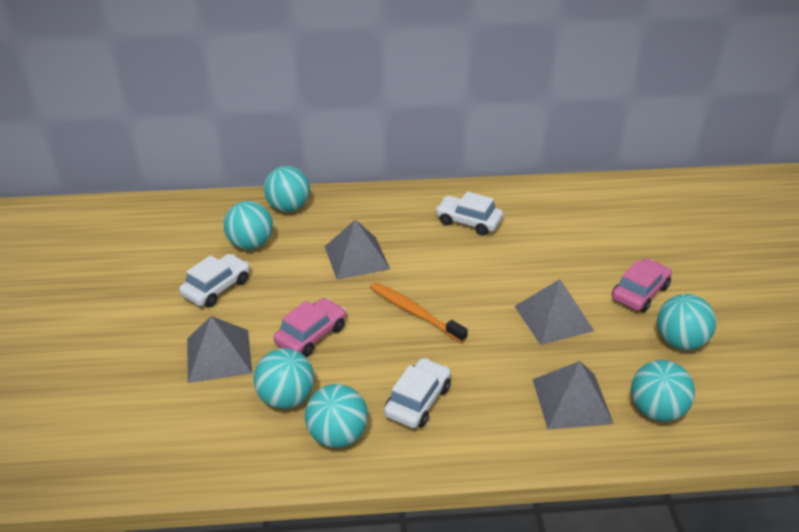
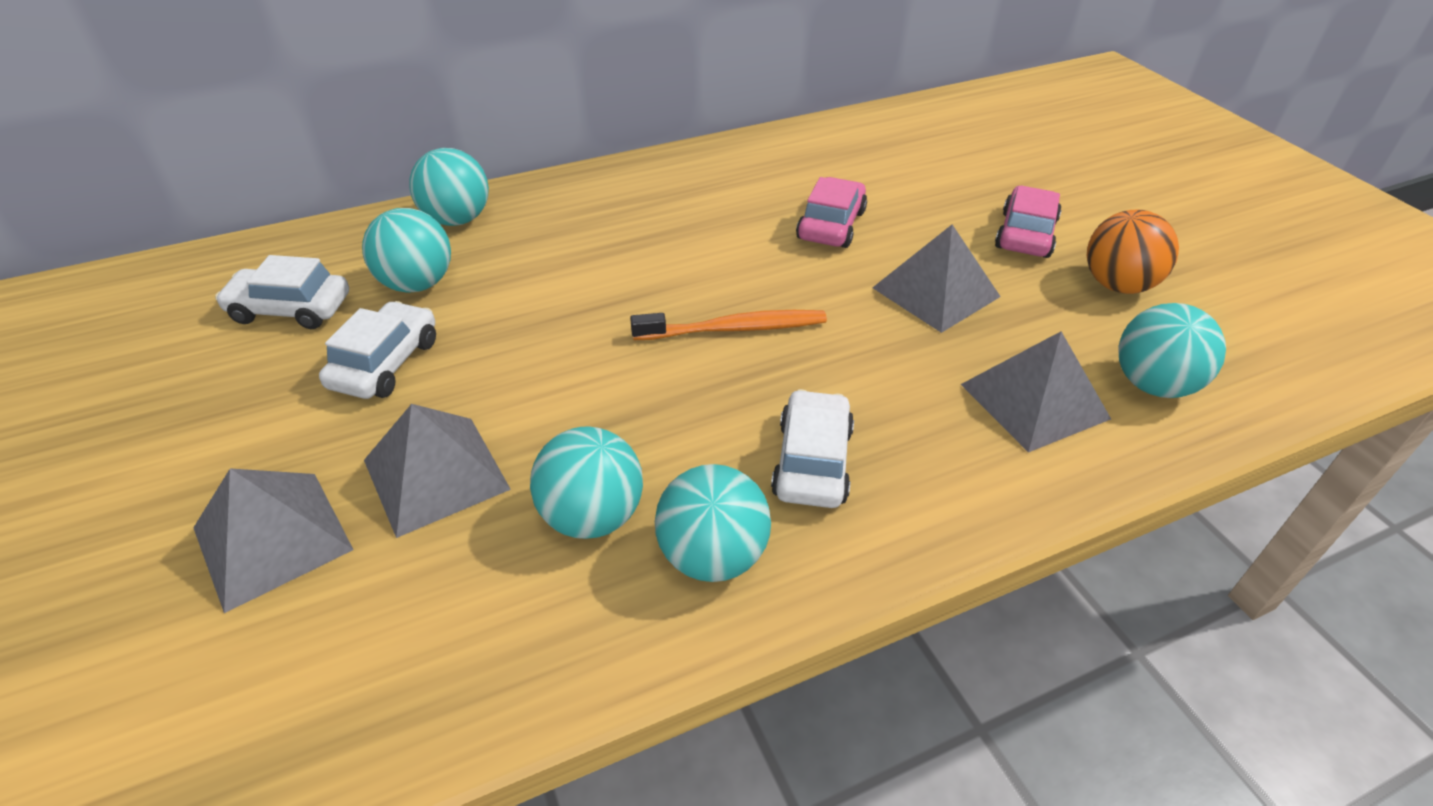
camera: 20 degrees left, 5 degrees up
pink car [274,298,346,357] -> pink car moved to [796,177,867,248]
grey pyramid [325,220,390,280] -> grey pyramid moved to [193,468,354,613]
orange toothbrush [370,282,468,343] -> orange toothbrush turned 150 degrees clockwise [630,310,827,340]
white car [435,191,503,236] -> white car moved to [215,255,349,329]
turquoise ball [657,294,716,350] -> orange ball [1087,210,1179,294]

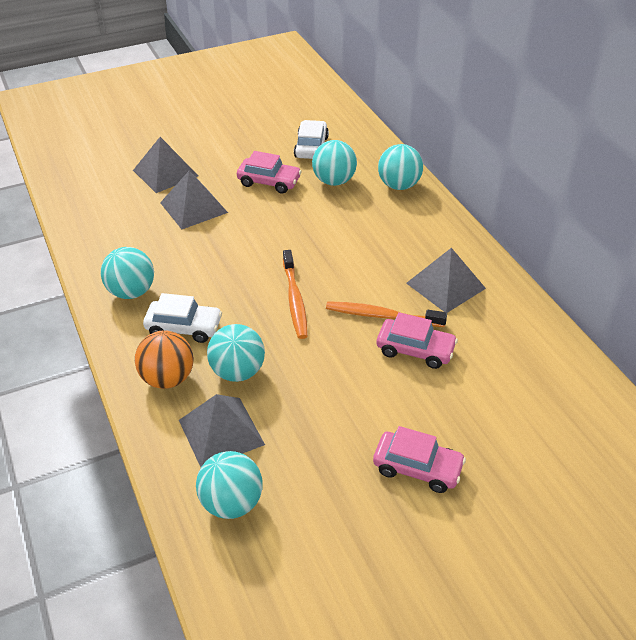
camera: 90 degrees right, 0 degrees up
white car [319,301,436,399] -> pink car [237,151,302,194]
turquoise ball [530,426,643,539] -> turquoise ball moved to [207,324,265,382]
grey pyramid [872,225,1001,333] -> grey pyramid moved to [406,248,486,313]
orange ball [1087,210,1179,294] -> orange ball moved to [135,330,194,389]
none -> orange toothbrush [326,301,447,327]

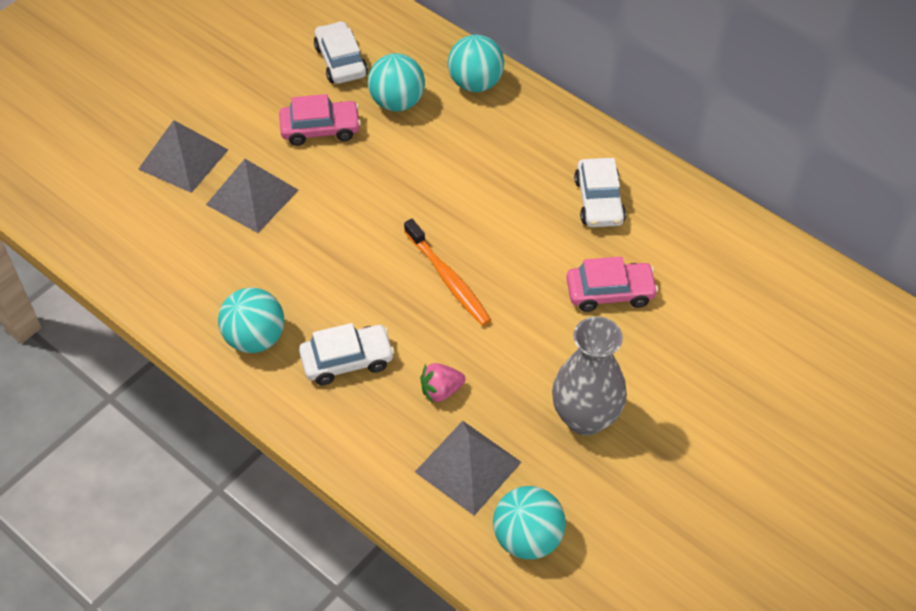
camera: 25 degrees left, 10 degrees up
orange ball [135,330,194,389] -> none
turquoise ball [207,324,265,382] -> pink strawberry [420,363,465,402]
orange toothbrush [326,301,447,327] -> none
pink car [373,426,466,493] -> none
grey pyramid [406,248,486,313] -> white car [574,158,626,227]
none -> grey vase [552,316,627,436]

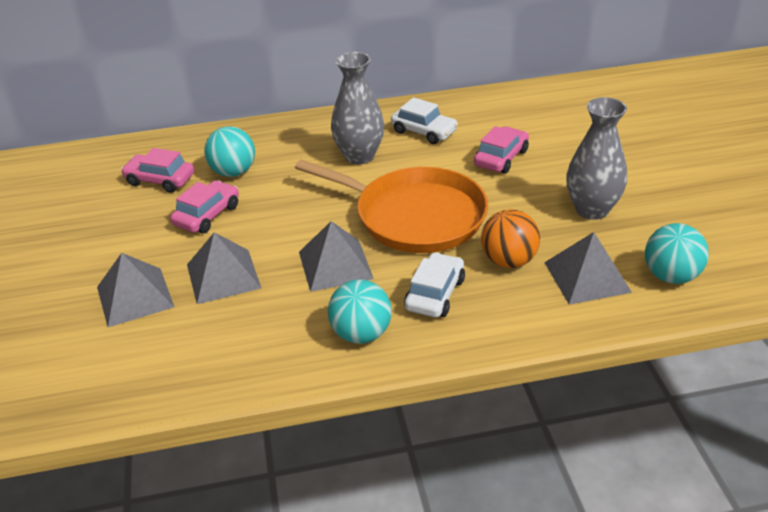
camera: 50 degrees left, 15 degrees down
white car [314,21,368,84] -> pink car [121,148,194,193]
orange toothbrush [404,219,491,326] -> orange pan [295,160,488,253]
pink strawberry [420,363,465,402] -> orange ball [481,209,540,268]
turquoise ball [448,35,504,92] -> none
none -> grey pyramid [299,221,374,292]
none -> grey vase [331,52,384,164]

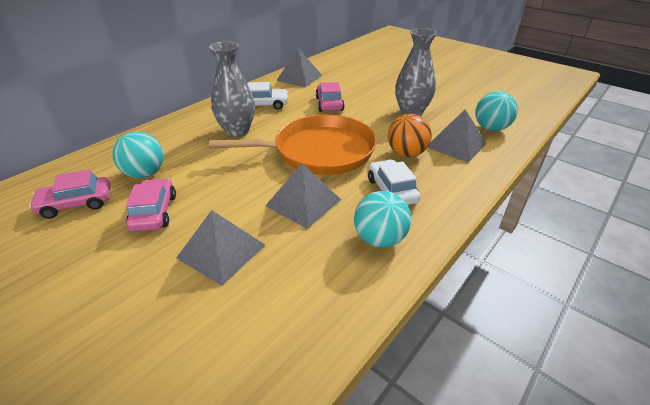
camera: 40 degrees left, 0 degrees up
grey pyramid [97,253,174,327] -> grey pyramid moved to [276,48,322,87]

